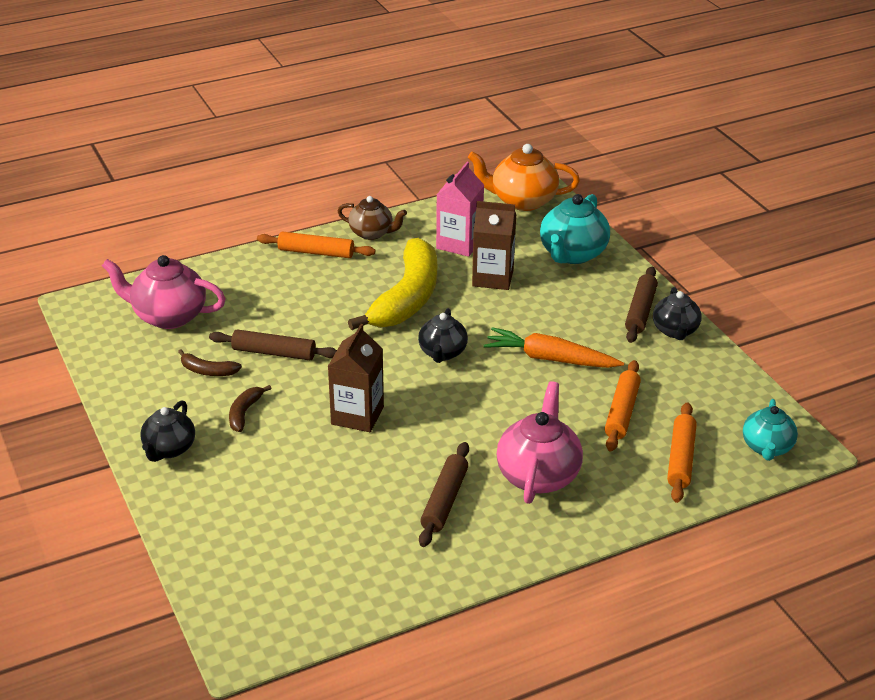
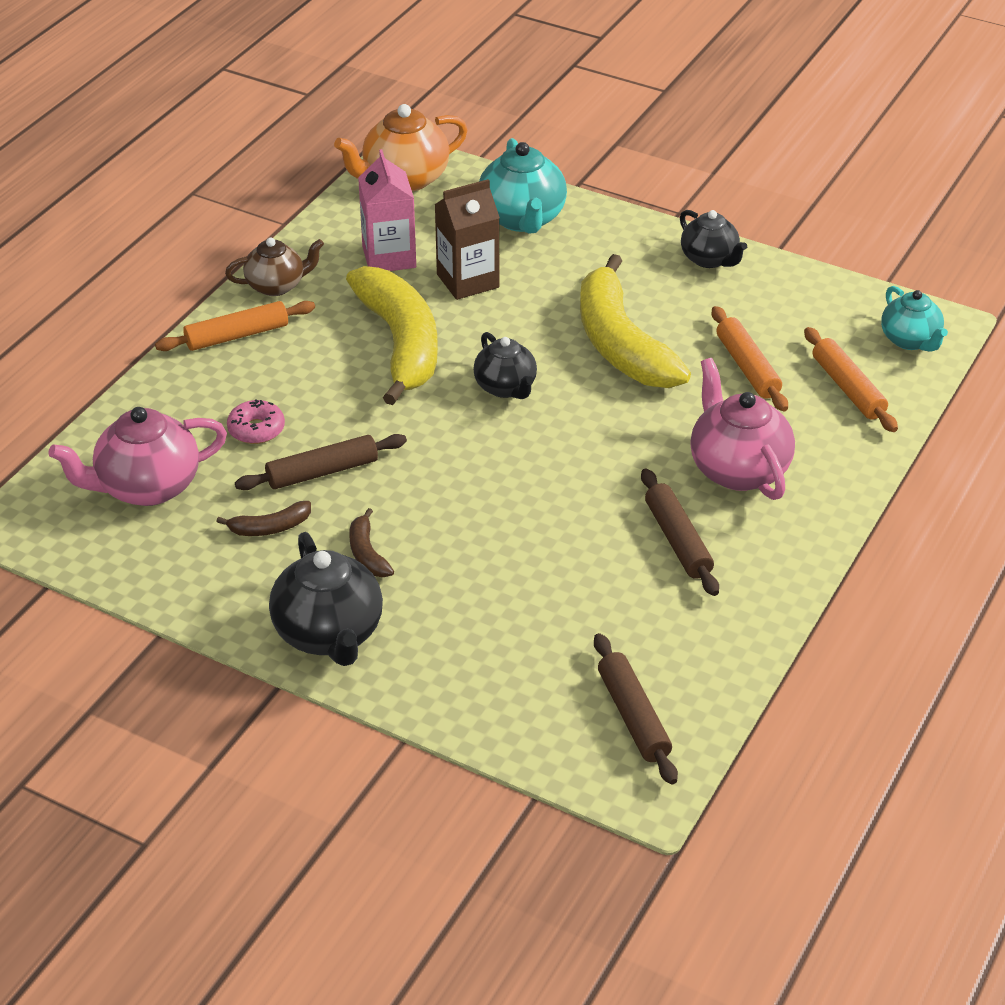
camera: 35 degrees left, 5 degrees up
black teapot [140,400,195,462] -> black teapot [269,532,383,666], size x1.56
brown carton [328,324,384,432] -> none
orange carrot [484,327,624,368] -> yellow banana [580,254,691,388]
brown rolling pin [625,267,658,343] -> brown rolling pin moved to [594,633,678,784]
none -> pink donut [227,399,285,444]

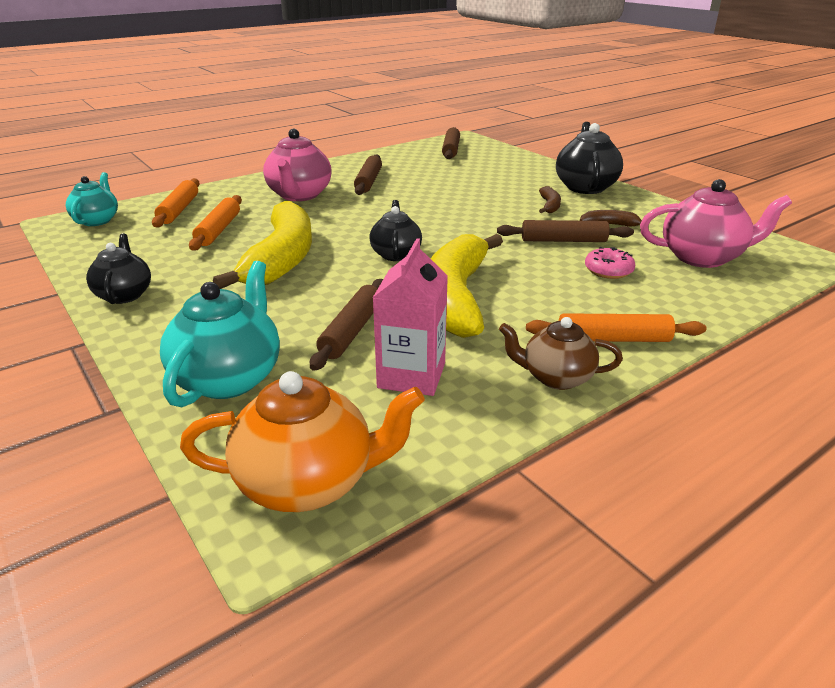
camera: 155 degrees left, 10 degrees down
brown carton [435,179,500,300] -> brown rolling pin [310,279,383,371]

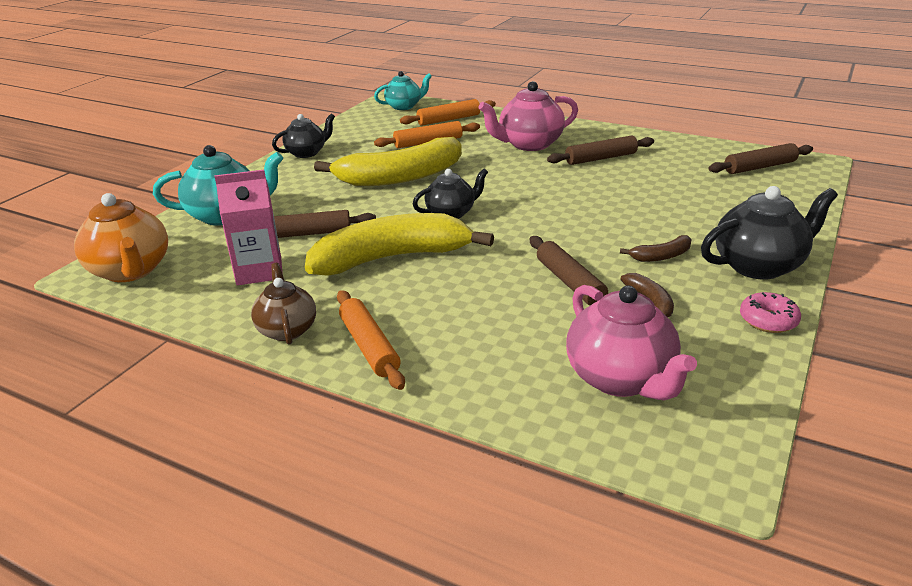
camera: 65 degrees right, 0 degrees up
pink donut [585,247,635,279] -> pink donut moved to [740,292,801,333]

